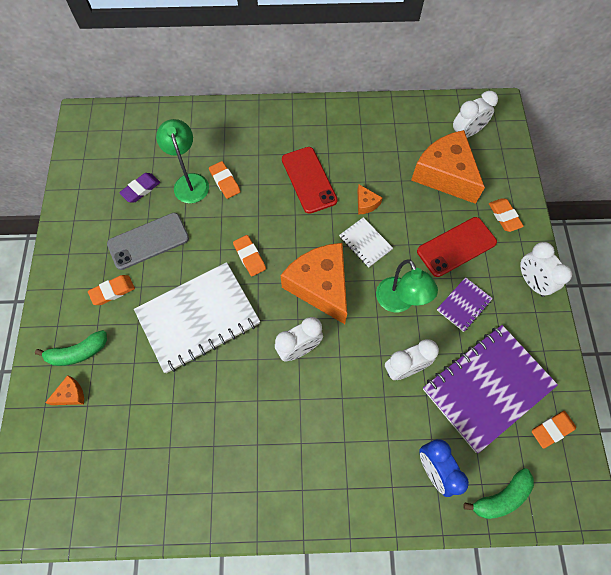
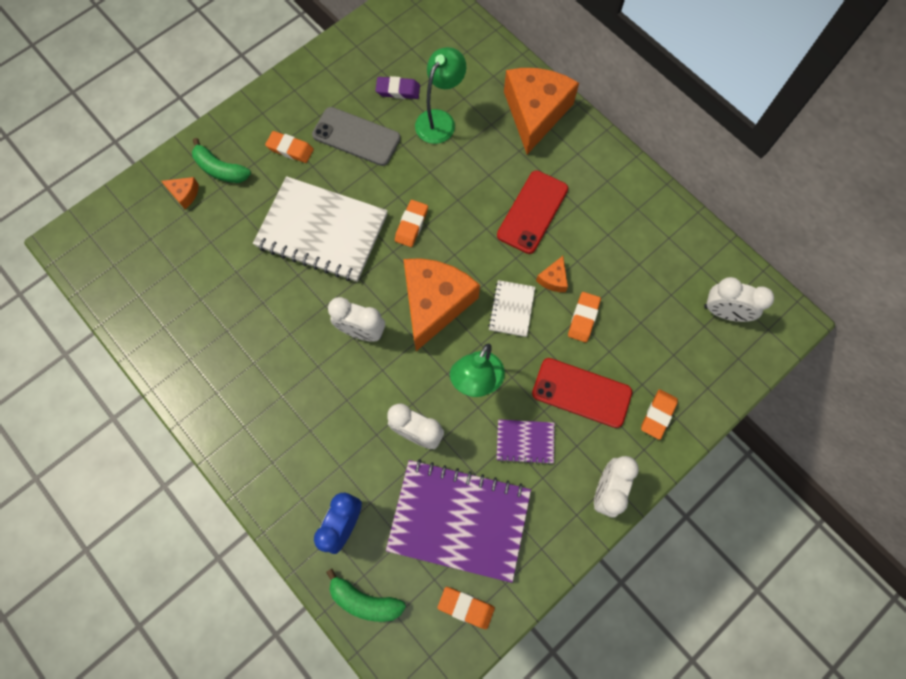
camera: 50 degrees right, 5 degrees up
orange eraser [209,161,241,199] -> orange eraser moved to [568,292,601,342]
orange cheese [411,130,485,204] -> orange cheese moved to [504,68,579,154]

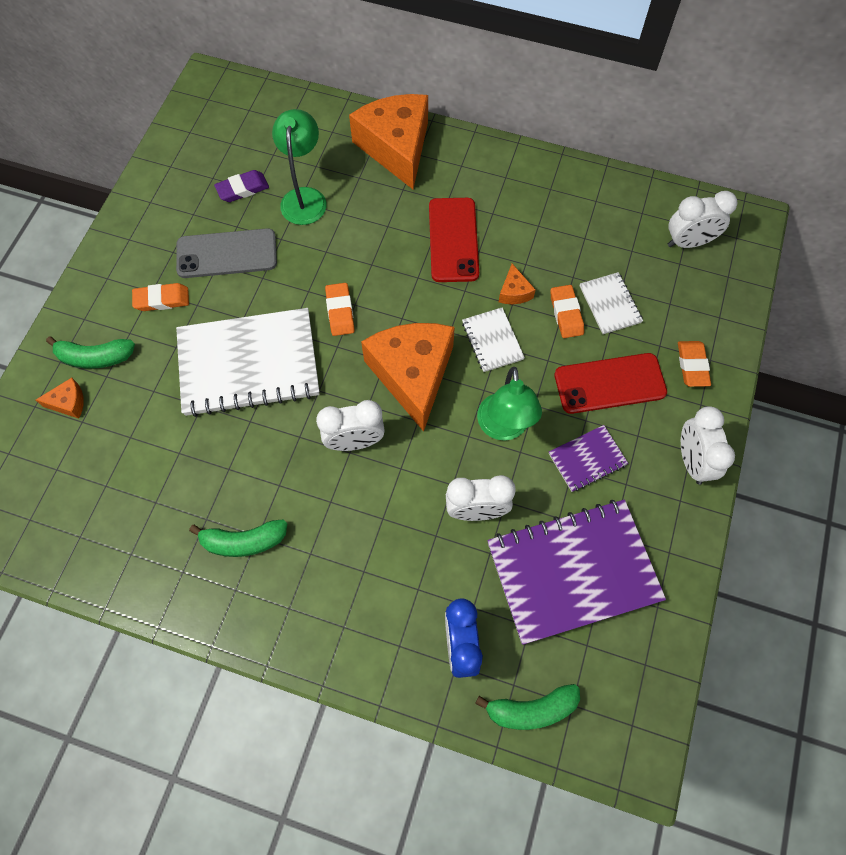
camera: 30 degrees left, 5 degrees down
orange eraser [437,587,495,629] -> none
none -> green banana [189,520,287,557]
none -> white notebook [580,272,643,334]

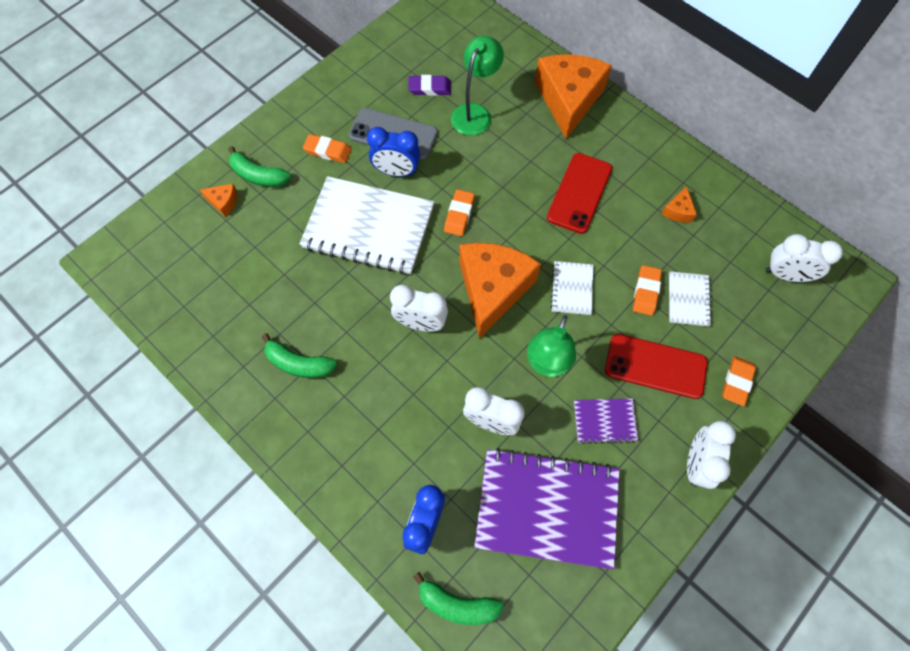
camera: 25 degrees right, 0 degrees up
orange cheese [499,264,536,304] -> orange cheese moved to [661,186,697,223]
none -> blue clock [367,127,420,177]

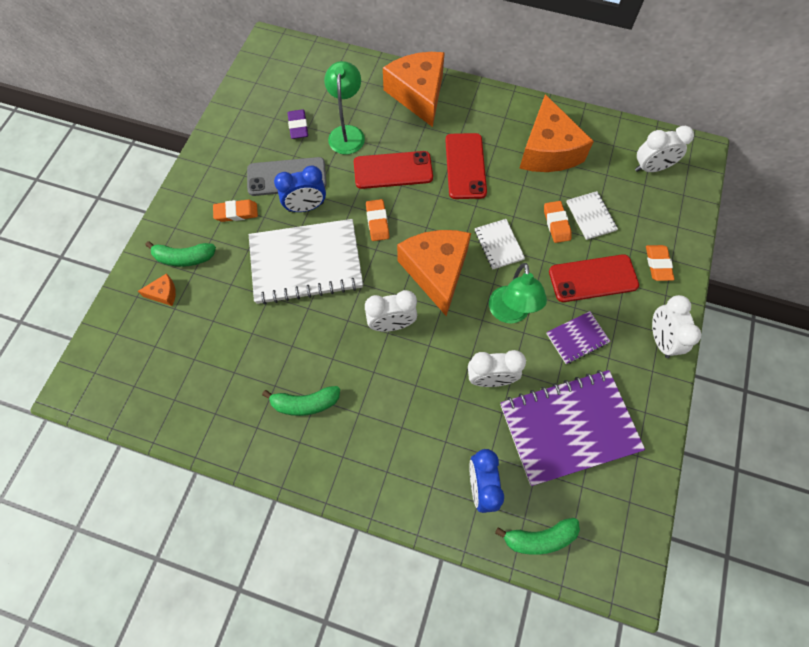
camera: 25 degrees left, 0 degrees up
purple eraser [408,75,451,96] -> purple eraser turned 75 degrees counterclockwise [288,109,308,139]
orange cheese [661,186,697,223] -> orange cheese [519,94,594,172], size x2.46
none -> red phone [354,151,433,189]

